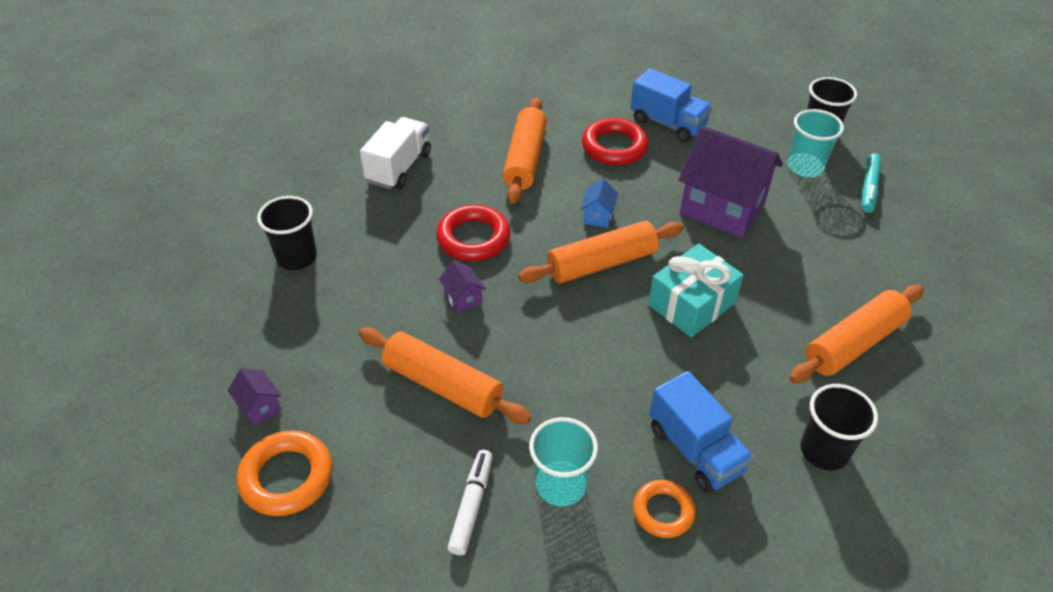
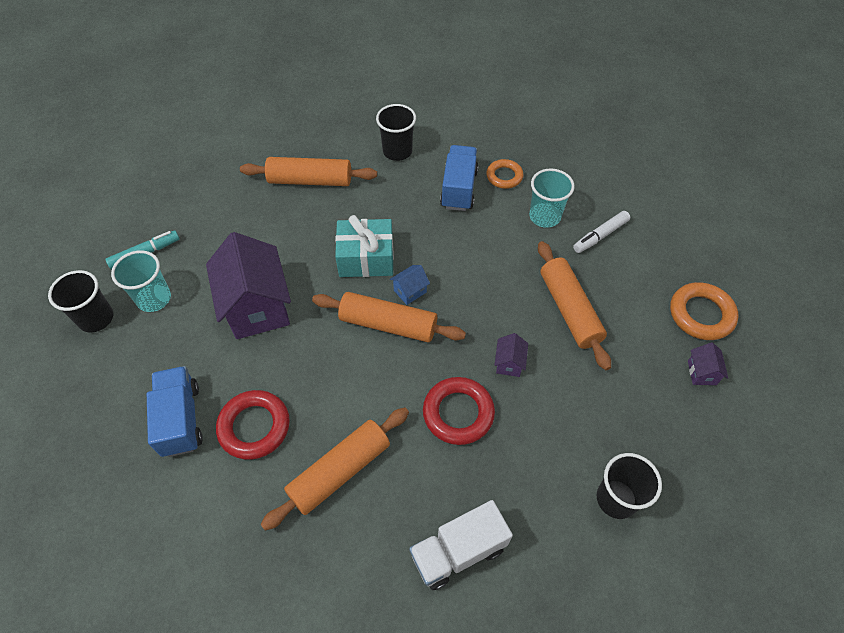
camera: 140 degrees left, 10 degrees up
blue house [581,178,618,228] -> blue house moved to [390,265,430,305]

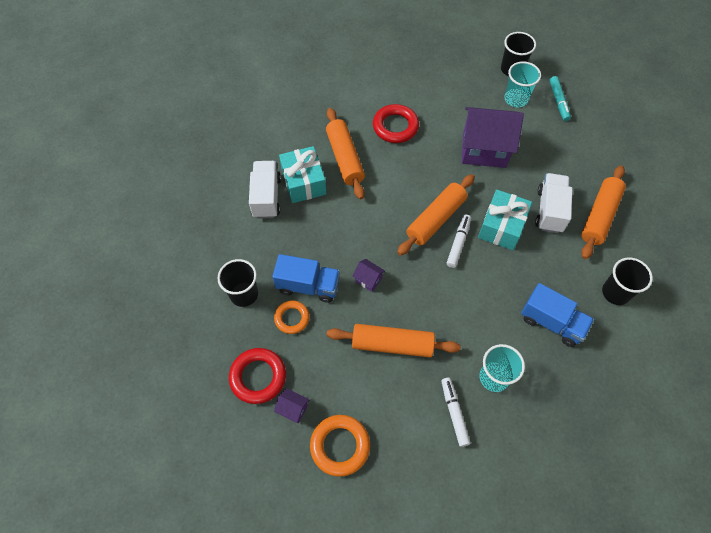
camera: 115 degrees right, 5 degrees up
blue truck [147,366,203,457] -> blue truck moved to [272,254,340,303]
blue house [390,265,430,305] -> white marker [447,215,471,268]
red ring [423,377,495,445] -> red ring moved to [229,348,286,404]
orange ring [486,159,524,189] -> orange ring moved to [274,301,310,334]
none -> turquoise gift [279,146,326,203]
none -> white truck [535,173,573,233]

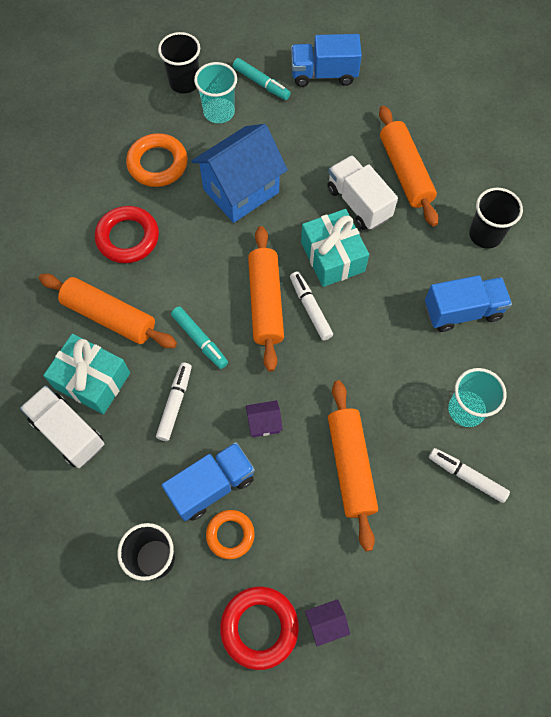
camera: 45 degrees left, 5 degrees up
orange ring [310,415,370,477] -> orange ring moved to [126,133,188,187]
orange rolling pin [327,324,461,357] -> orange rolling pin turned 60 degrees counterclockwise [328,380,378,551]
purple house [462,107,524,168] -> blue house [192,124,288,223]
none -> white marker [156,362,192,441]
none -> turquoise marker [171,307,228,369]
none -> blue truck [291,34,362,87]

